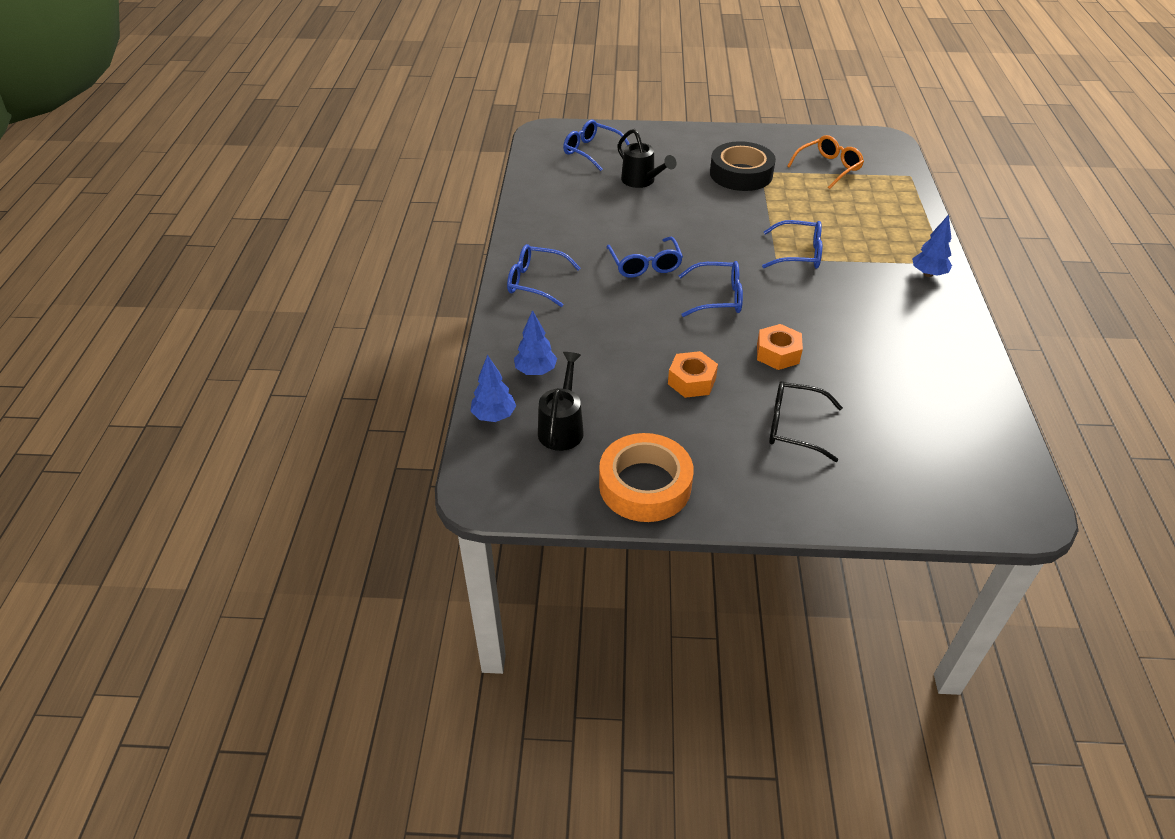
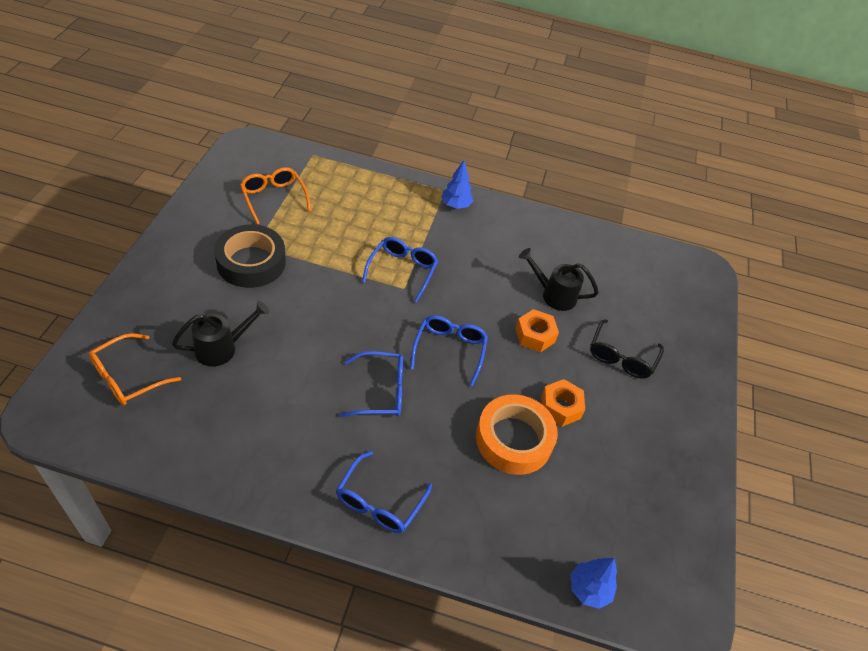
camera: 85 degrees left, 5 degrees up
blue tree [514,310,557,375] -> none
black watering can [538,352,584,451] -> black watering can moved to [519,248,599,311]
blue glasses [563,120,629,171] -> orange glasses [89,333,181,406]
orange tape [599,433,694,522] -> orange tape moved to [476,394,558,475]

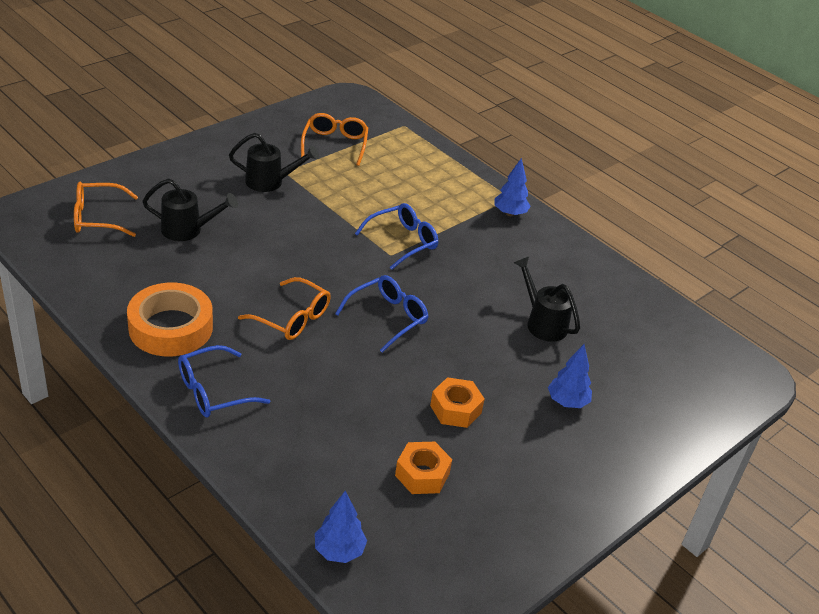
camera: 35 degrees right, 10 degrees down
black tape [214,224,286,288] -> black watering can [229,133,319,192]
blue glasses [339,351,403,417] -> orange glasses [238,277,331,340]
orange tape [476,394,558,475] -> orange tape moved to [127,283,213,356]
orange nut [515,309,559,352] -> orange nut moved to [395,442,452,494]
black glasses [590,320,664,379] -> blue tree [548,344,592,408]

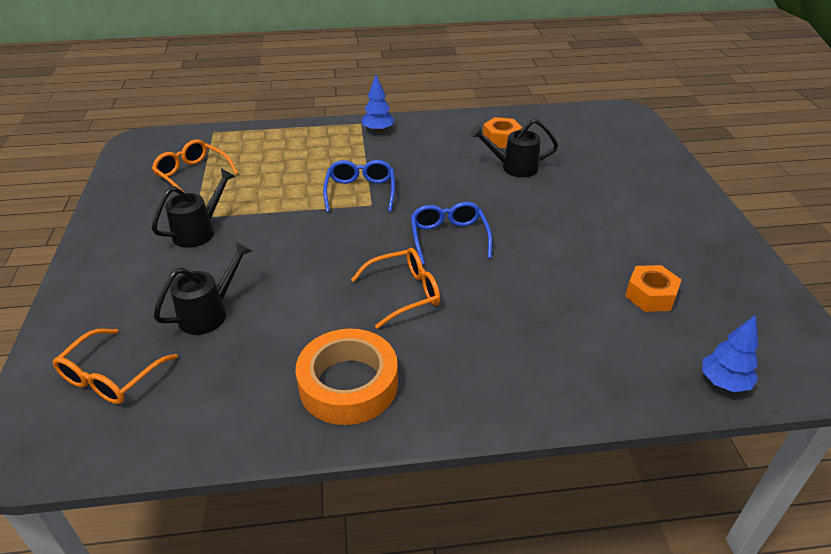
camera: 50 degrees left, 0 degrees up
blue glasses [178,345,270,417] -> none
orange nut [430,377,485,428] -> orange nut moved to [483,117,522,148]
blue tree [548,344,592,408] -> none

